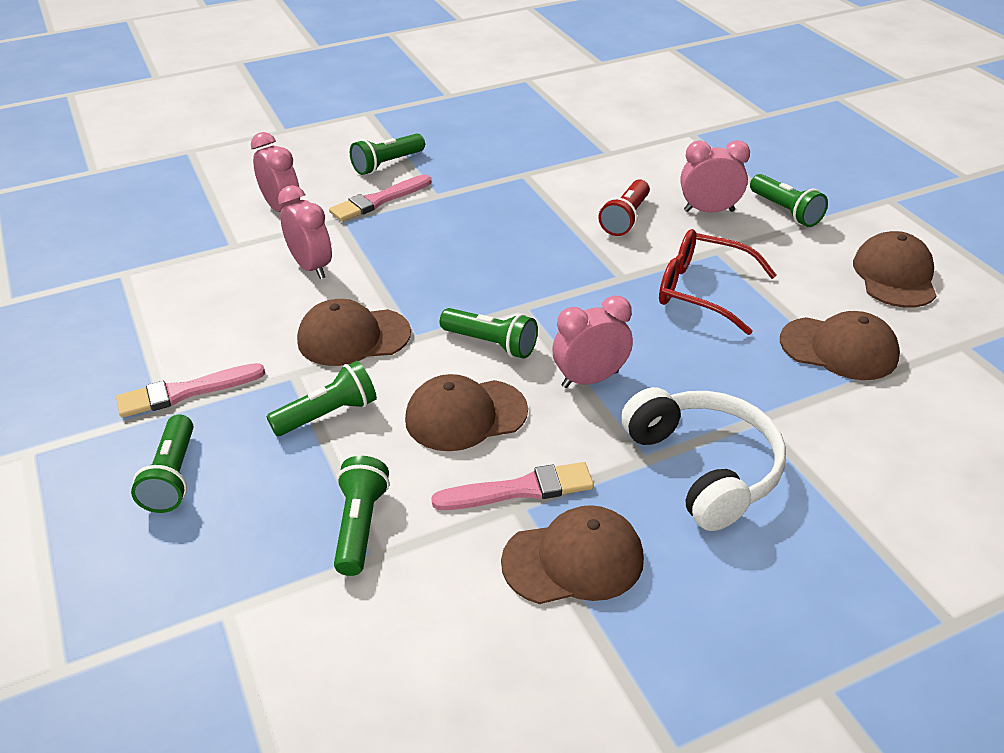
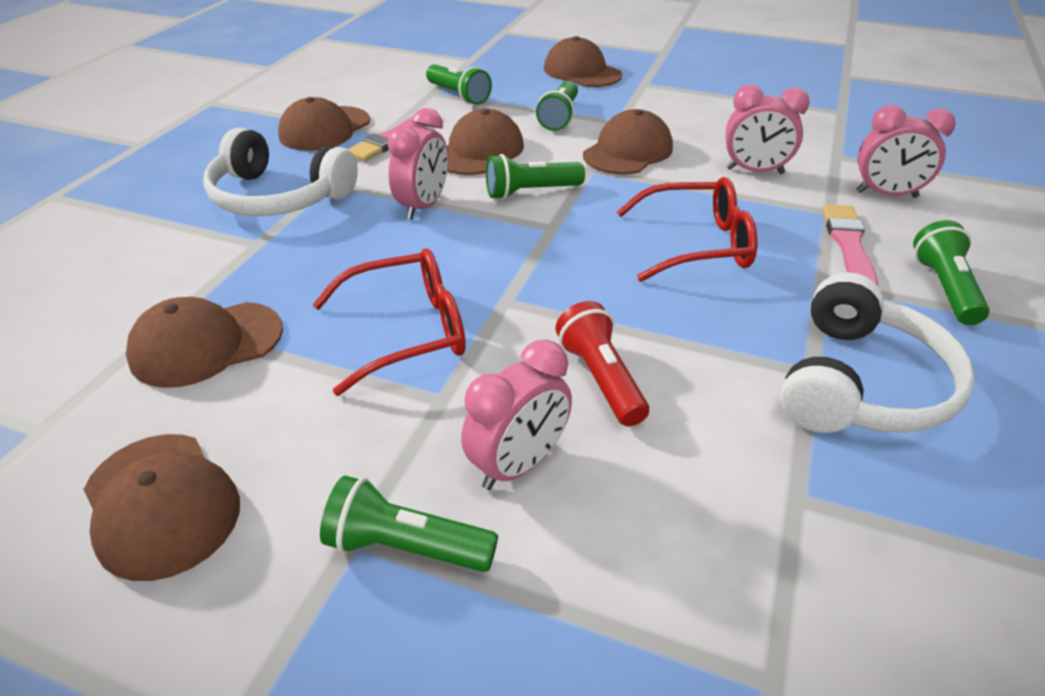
camera: 135 degrees right, 0 degrees up
pink brush [116,363,265,418] -> none
green flashlight [131,415,193,513] -> brown cap [544,36,622,87]
none -> red glasses [617,177,758,282]
none -> white headphones [780,272,975,433]

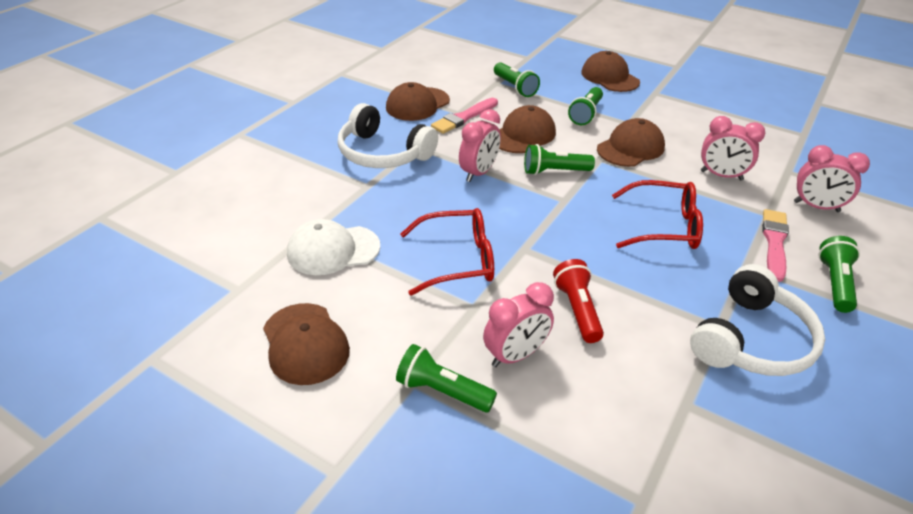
camera: 10 degrees right, 0 degrees up
brown cap [126,297,283,388] -> white cap [287,219,380,275]

